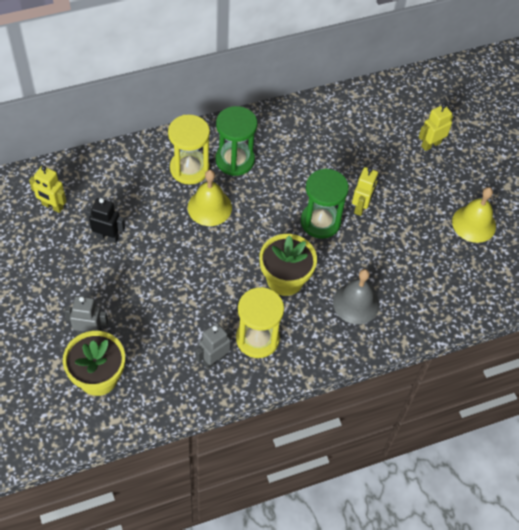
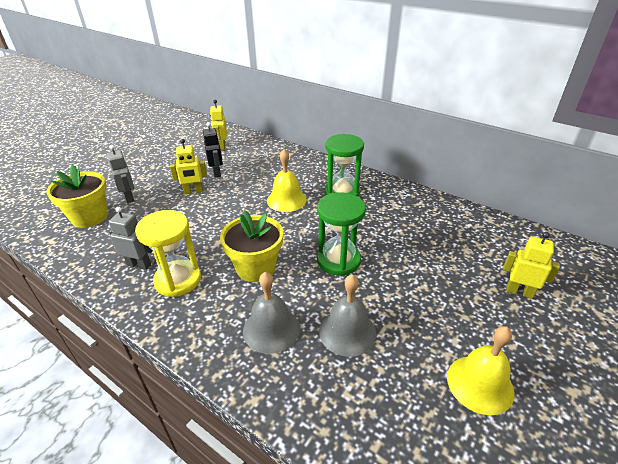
camera: 60 degrees right, 20 degrees down
yellow hourglass [168,114,210,185] -> none
yellow robot [352,167,378,216] -> yellow robot moved to [170,139,207,194]
none -> grey bell [319,274,376,357]

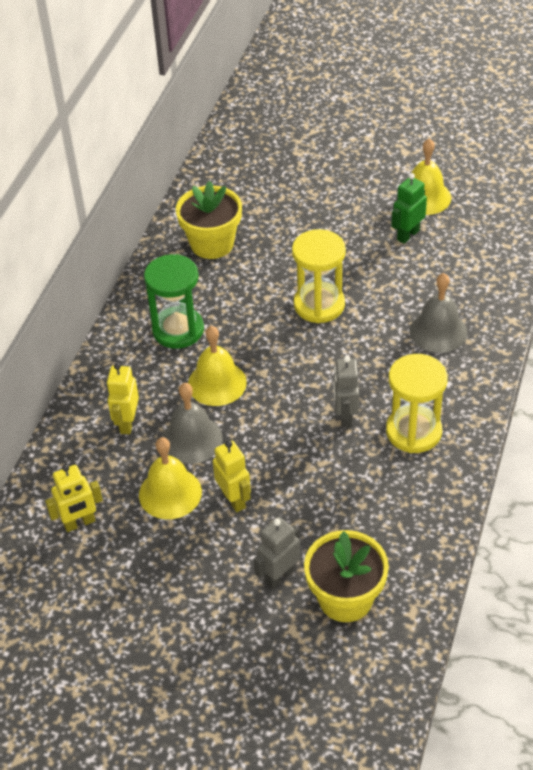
camera: 105 degrees left, 10 degrees up
grey robot [109,207,153,270] -> grey robot moved to [334,356,359,428]
black robot [203,122,223,178] -> yellow bell [139,437,202,519]
yellow flower pot [220,210,283,282] -> yellow flower pot moved to [176,181,242,259]
green hourglass [317,193,366,276] -> yellow hourglass [292,229,346,323]
grey bell [319,274,376,357] -> grey bell moved to [162,383,223,464]
yellow robot [503,232,560,299] -> yellow robot moved to [107,363,139,434]
none -> green robot [391,173,427,244]

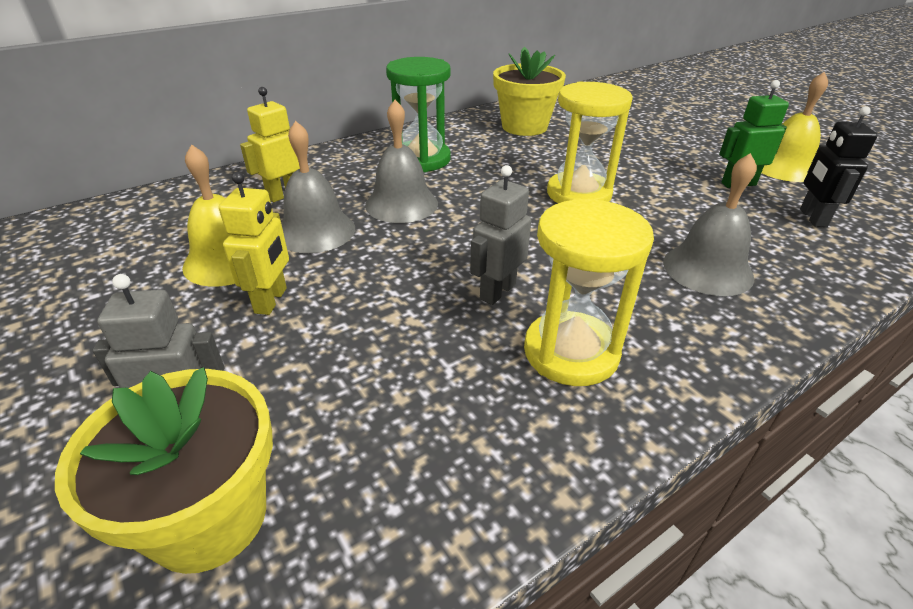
camera: 35 degrees right, 10 degrees down
yellow robot [45,464,103,532] -> none
yellow bell [188,326,247,406] -> grey bell [365,100,438,223]
none -> black robot [800,106,878,227]

